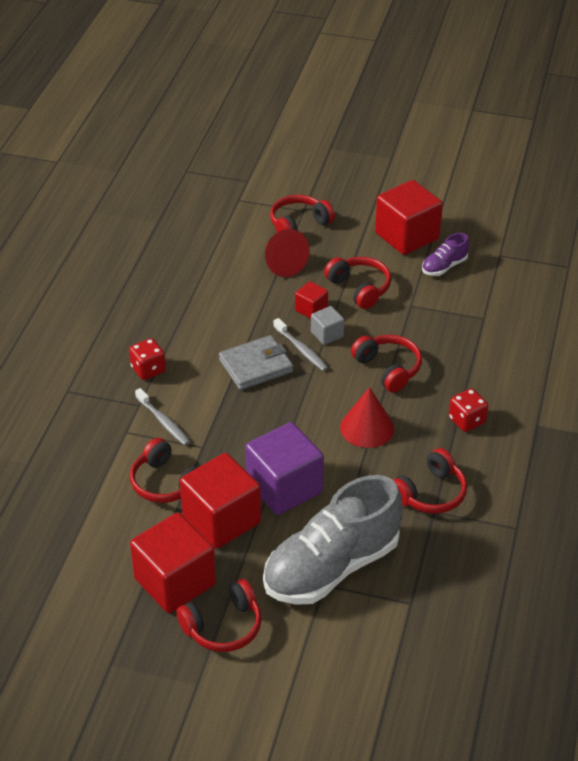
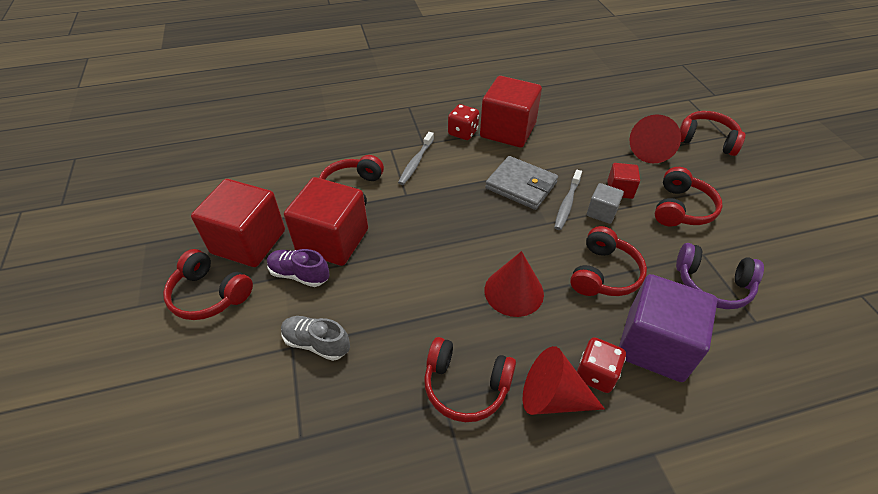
camera: 60 degrees right, 5 degrees up
purple cube [245,422,324,515] -> purple cube moved to [619,274,717,382]
grey shoe [263,475,403,605] -> grey shoe [281,316,350,361], size x0.44
red cube [375,180,443,255] -> red cube moved to [480,76,542,148]
purple shoe [422,233,469,276] -> purple shoe moved to [267,249,330,287]
none -> red cone [523,346,605,415]
none -> purple headphones [676,243,764,309]

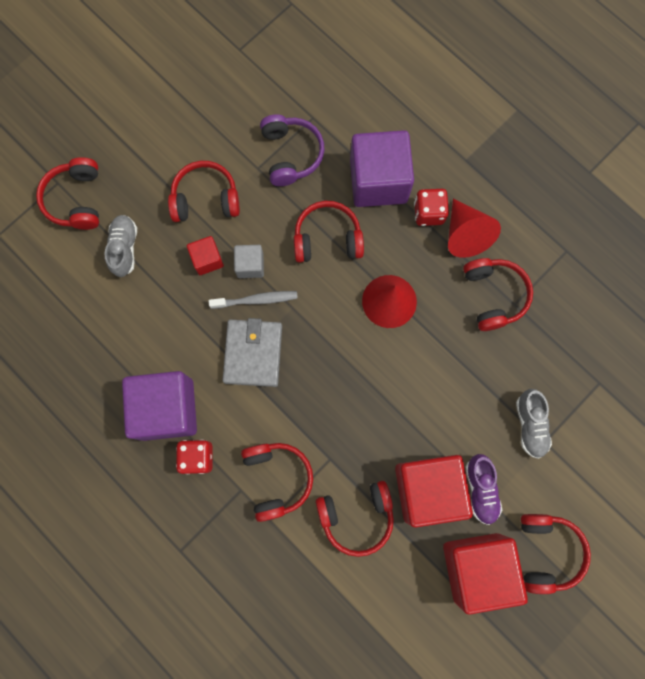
camera: 120 degrees left, 30 degrees up
grey toothbrush [398,132,434,185] -> red headphones [241,443,313,522]
red cube [480,76,542,148] -> purple cube [122,371,197,441]
red cone [630,114,681,163] -> grey shoe [105,215,137,277]

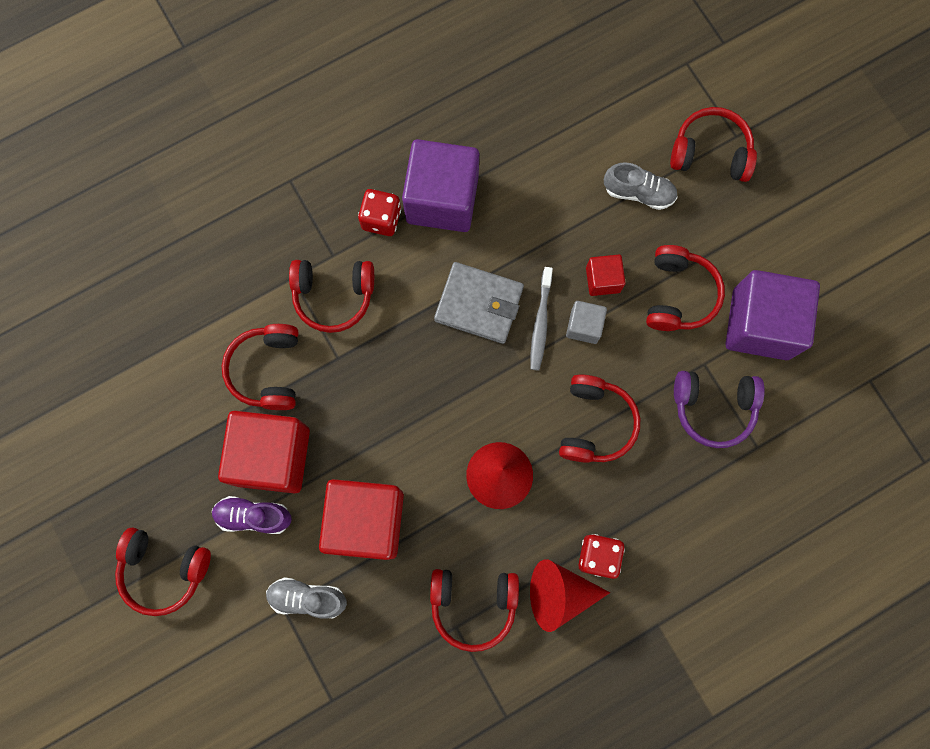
camera: 105 degrees right, 0 degrees up
purple cube [350,130,414,207] -> purple cube moved to [726,270,820,360]
red cube [443,533,528,615] -> red cube moved to [319,479,404,560]

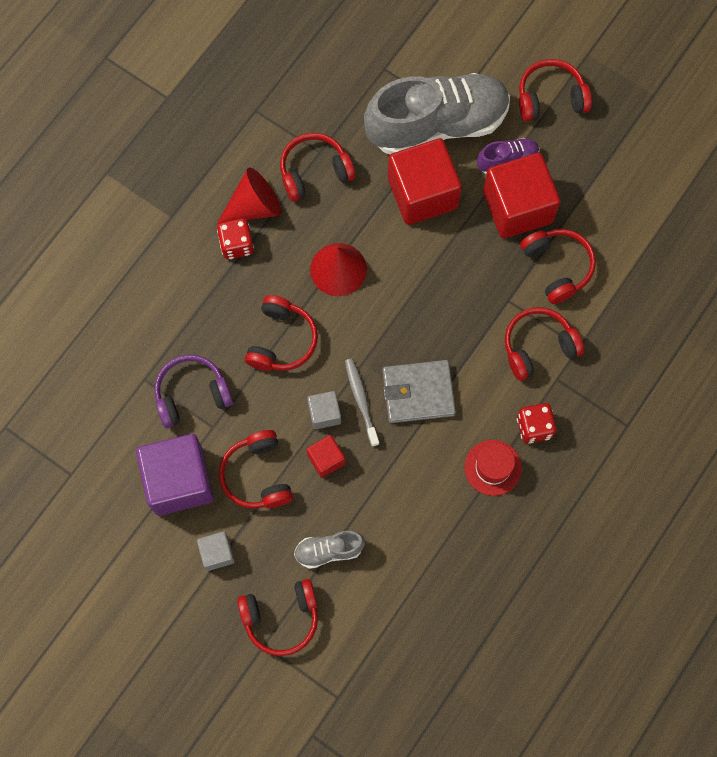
camera: 155 degrees right, 5 degrees down
grey shoe [266,577,347,618] -> grey shoe [364,73,510,155], size x2.29
purple cube [402,139,479,232] -> red hat [464,440,522,496]
red headphones [559,374,640,463] -> red headphones turned 150 degrees counterclockwise [245,295,318,371]
none -> grey cube [197,531,235,571]

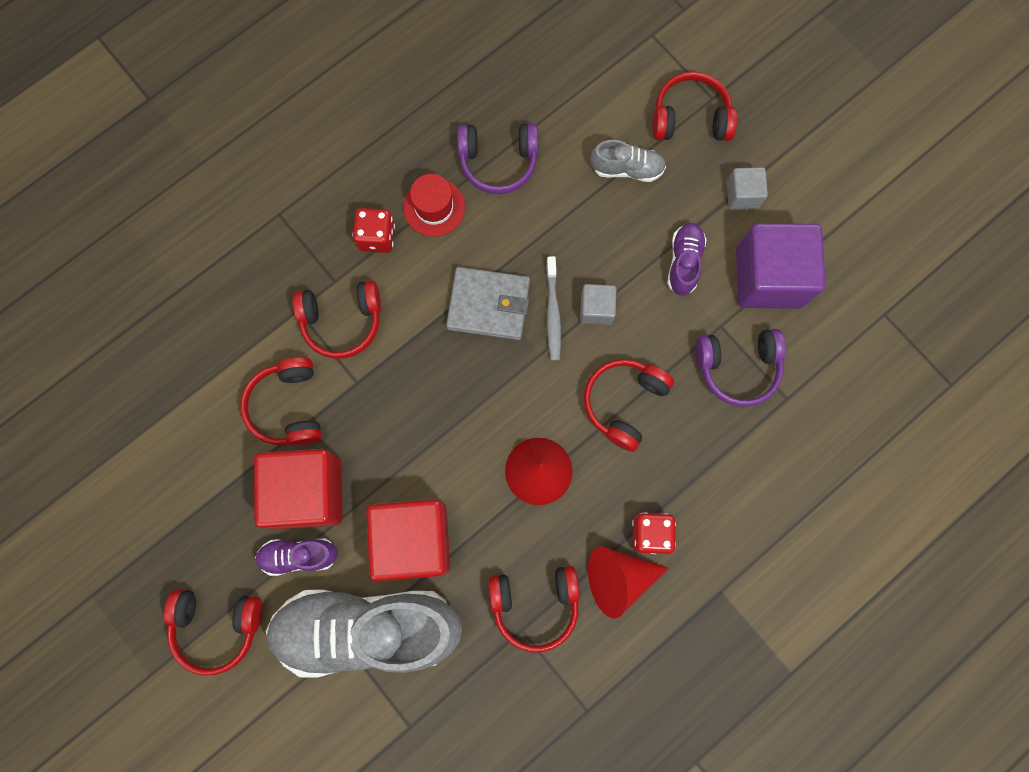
camera: 165 degrees left, 5 degrees up
red headphones [219,430,293,509] -> purple shoe [667,223,707,296]
red cube [306,435,345,478] -> none
none -> purple headphones [457,123,538,194]

